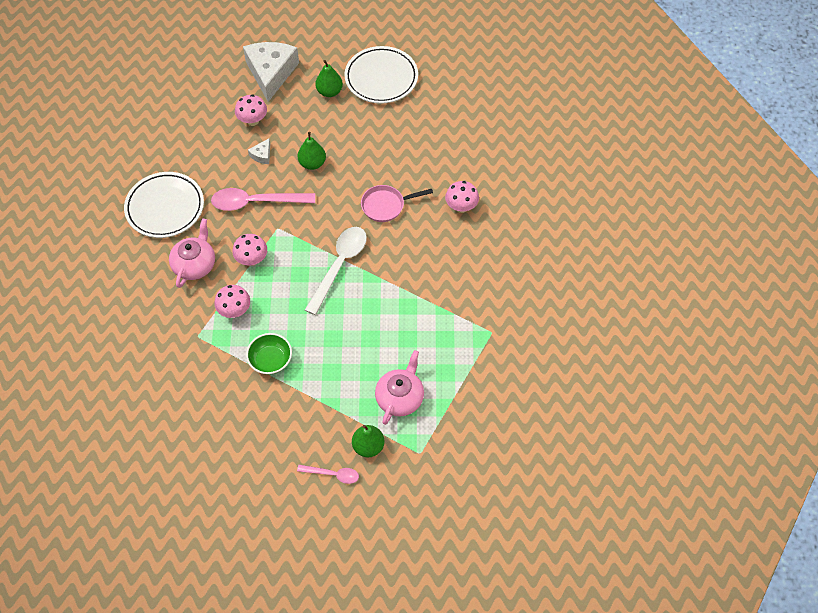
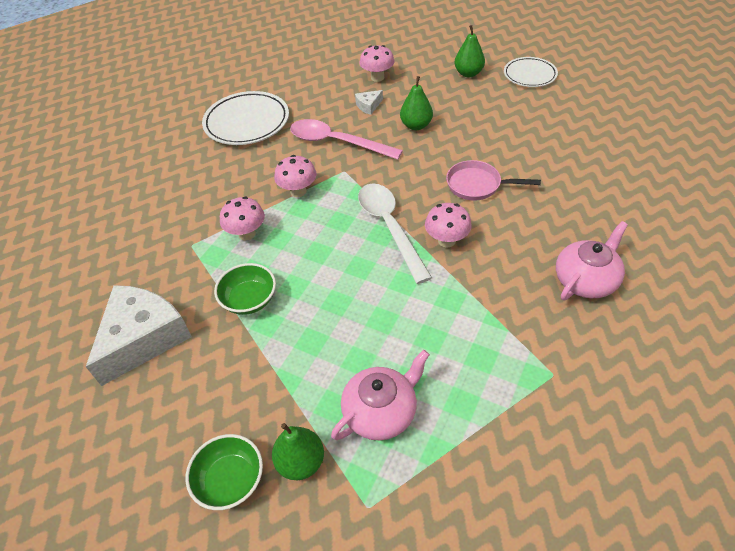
camera: 30 degrees right, 10 degrees down
pink teapot [169,218,215,288] -> pink teapot moved to [556,221,628,300]
white cheese [243,42,299,102] -> white cheese moved to [86,285,192,386]
pink spoon [297,465,359,484] -> green bowl [186,434,263,510]
white spoon [305,227,367,315] -> white spoon turned 75 degrees counterclockwise [358,184,432,284]
white plate [344,46,418,104] -> white plate [504,57,558,87], size x0.64
pink mushroom [445,181,479,213] -> pink mushroom moved to [425,203,472,247]

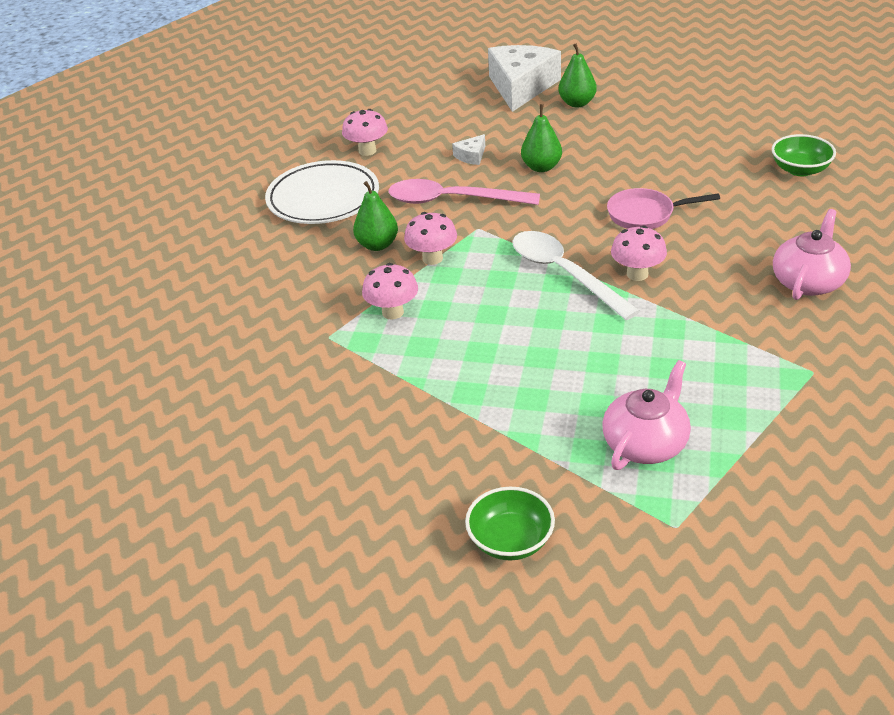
camera: 15 degrees left, 10 degrees down
white cheese [86,285,192,386] -> white cheese moved to [488,45,561,112]
green bowl [214,263,276,315] -> green bowl moved to [771,134,836,176]
green pear [272,423,324,480] -> green pear moved to [353,181,398,251]
pink mushroom [360,45,394,82] -> pink mushroom moved to [342,109,388,156]
white plate [504,57,558,87] -> none

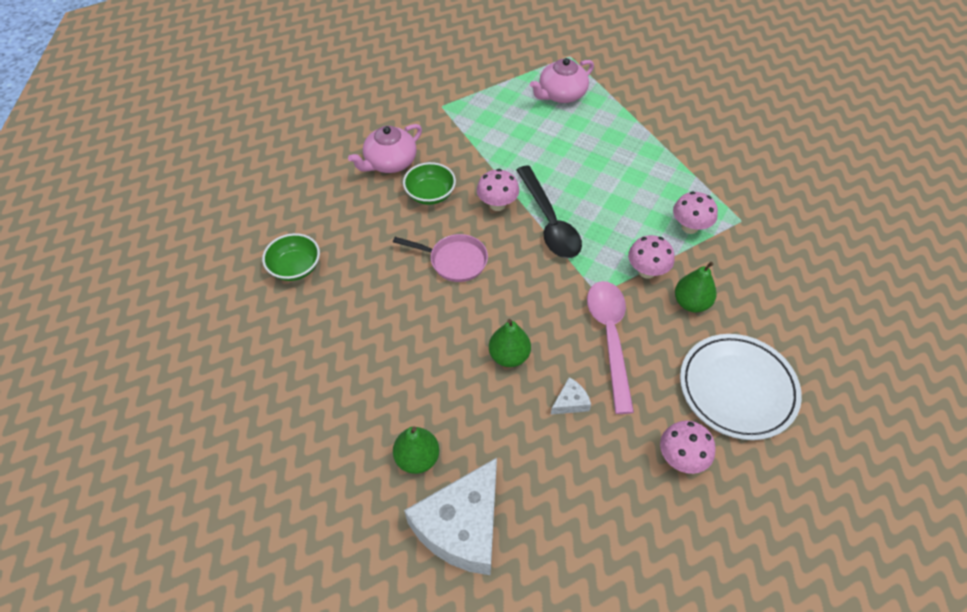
camera: 165 degrees left, 15 degrees up
pink spoon [388,179,540,205] -> pink spoon turned 120 degrees counterclockwise [587,281,634,414]
green bowl [465,487,555,561] -> green bowl moved to [403,162,456,205]
white spoon [512,231,640,320] -> black spoon [517,166,582,258]

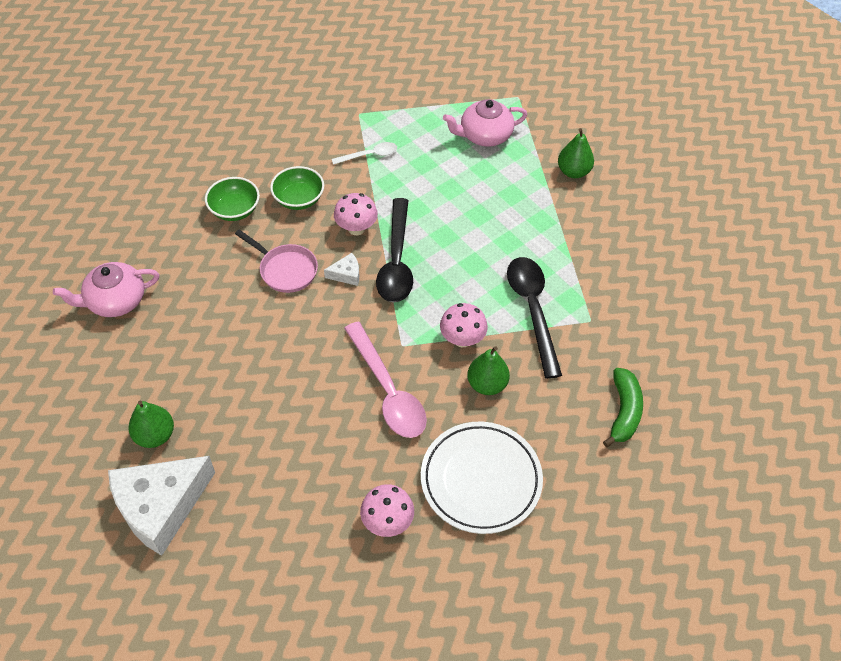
camera: 20 degrees right, 0 degrees up
green bowl [262,233,320,281] -> green bowl moved to [205,177,260,221]
pink teapot [348,124,422,173] -> pink teapot moved to [53,262,159,317]
green pear [489,319,531,367] -> green pear moved to [558,128,594,178]
white cheese [551,377,591,415] -> white cheese moved to [324,253,359,286]
pink spoon [587,281,634,414] -> pink spoon turned 135 degrees clockwise [344,322,427,438]
pink mushroom [673,191,718,234] -> black spoon [507,257,562,379]
none -> white spoon [332,142,397,165]
none -> green banana [603,368,643,447]

